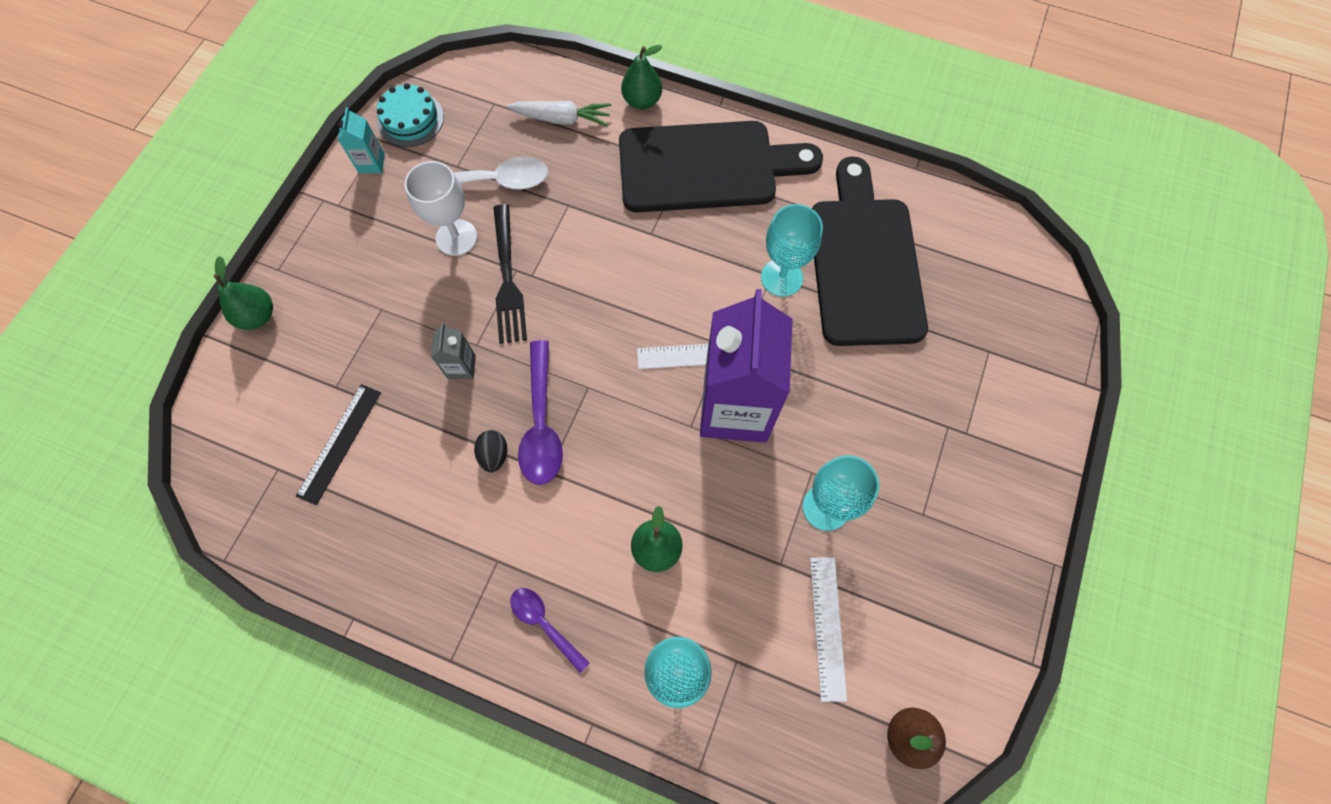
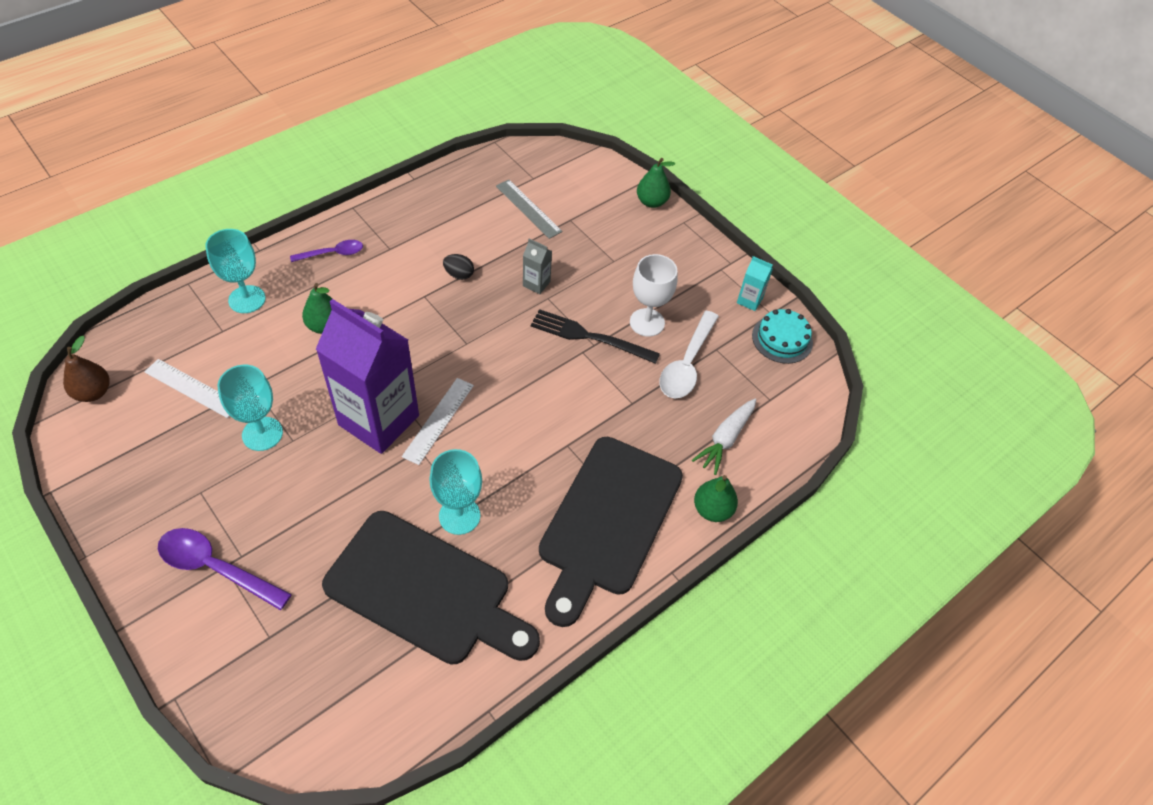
camera: 115 degrees right, 15 degrees down
black ruler [296,384,381,505] -> grey ruler [496,180,562,239]
purple spoon [518,340,563,485] -> purple spoon moved to [158,528,292,610]

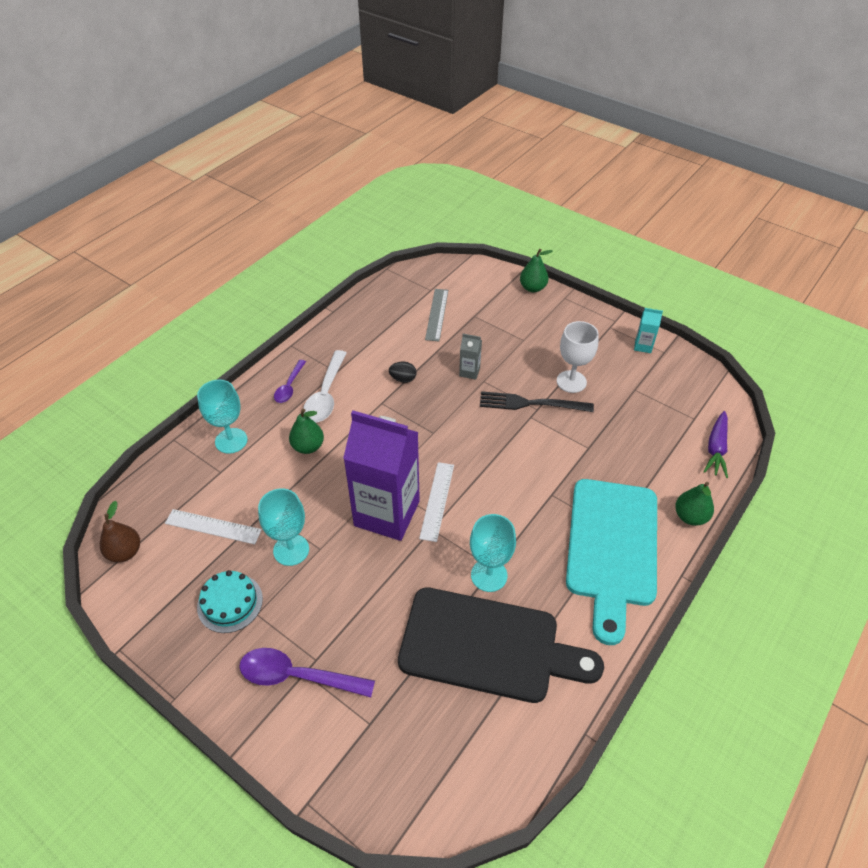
camera: 10 degrees left, 5 degrees down
purple spoon [290,240,363,262] -> purple spoon turned 135 degrees clockwise [274,360,306,403]
grey ruler [496,180,562,239] -> grey ruler turned 60 degrees clockwise [425,289,448,341]
black cutting board [539,437,683,627] -> turquoise cutting board [566,479,657,645]
white spoon [659,311,719,398] -> white spoon moved to [303,350,346,422]
white carrot [692,399,756,475] -> none
turquoise cake [752,309,813,364] -> turquoise cake moved to [197,570,263,633]
none -> purple carrot [703,411,728,478]

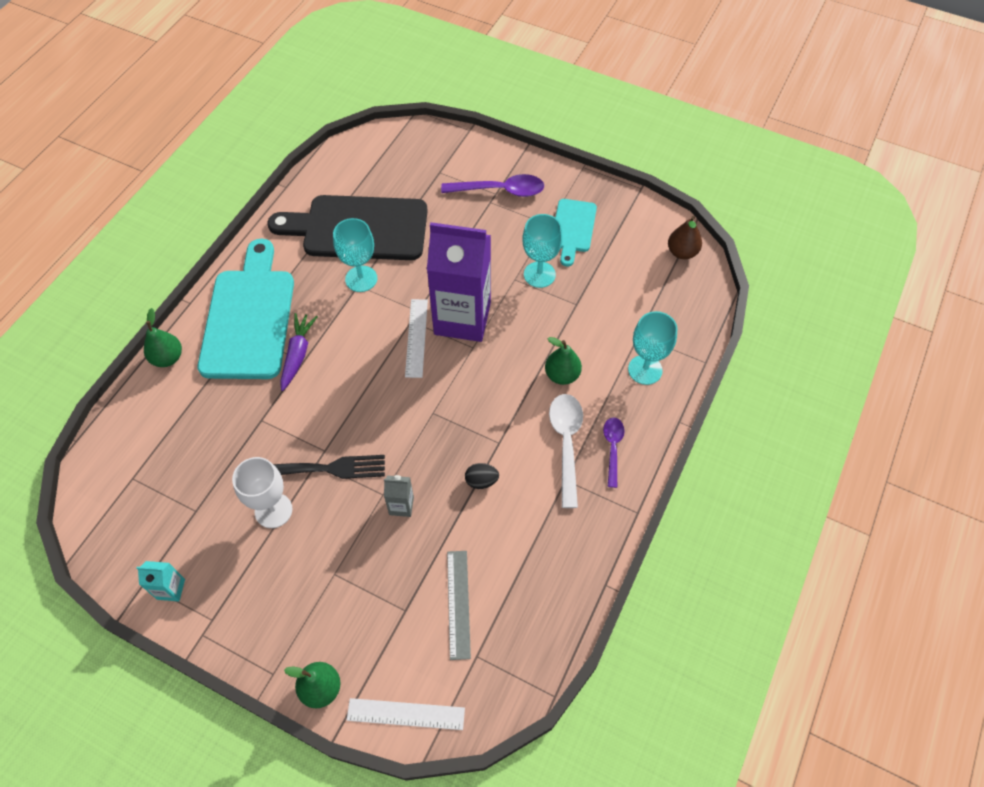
camera: 170 degrees right, 10 degrees up
white ruler [165,509,262,544] -> white ruler moved to [347,698,465,730]
turquoise cake [197,570,263,633] -> turquoise cutting board [555,199,597,266]
purple carrot [703,411,728,478] -> purple carrot moved to [280,313,318,391]

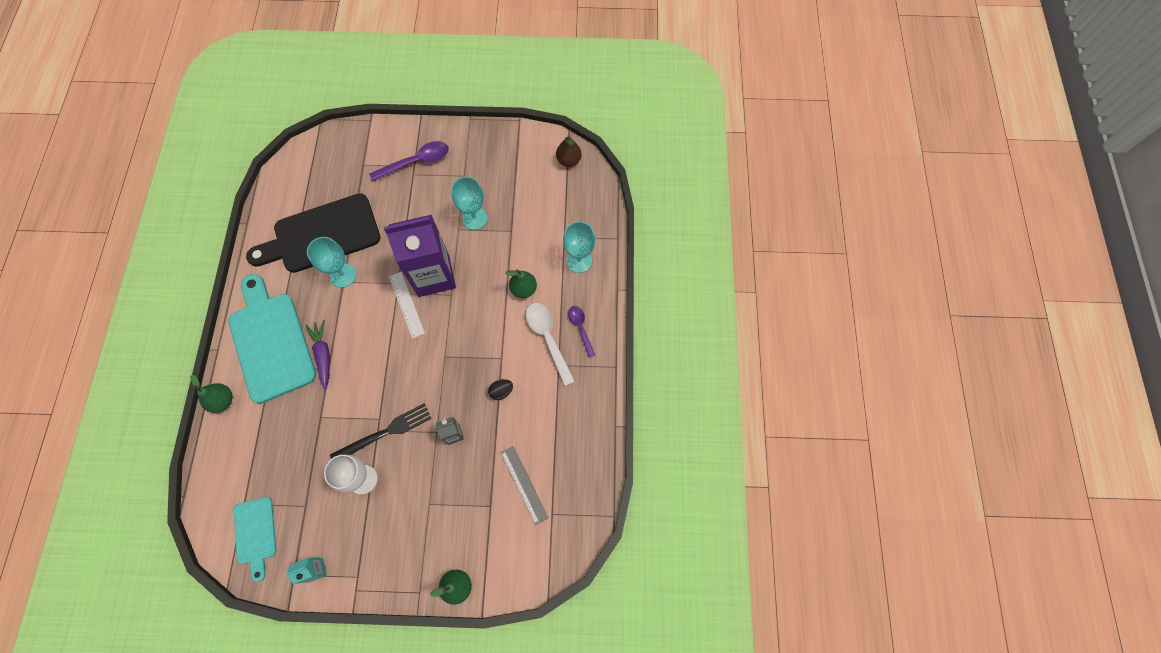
camera: 25 degrees left, 10 degrees up
white ruler [347,698,465,730] -> none
turquoise cutting board [555,199,597,266] -> turquoise cutting board moved to [234,497,276,582]

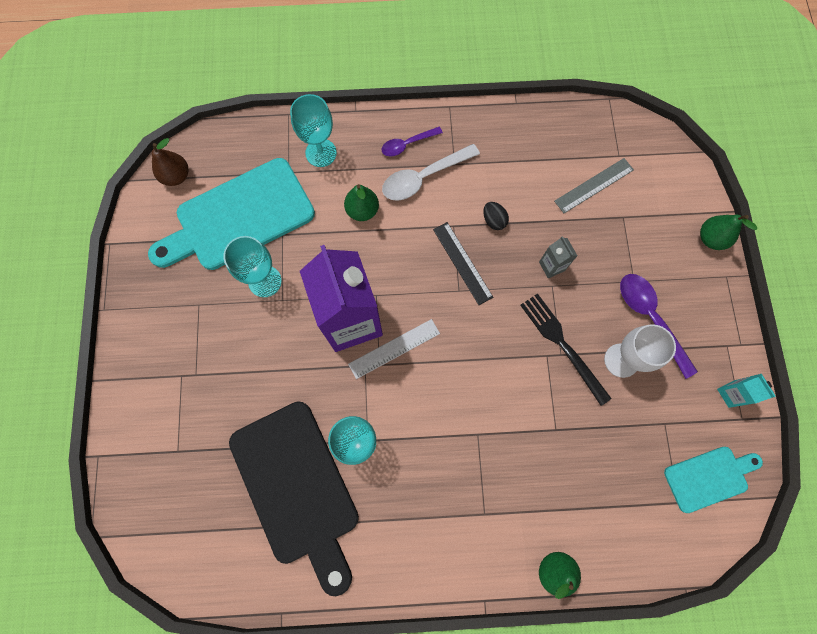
camera: 95 degrees left, 5 degrees up
turquoise cutting board [228,274,316,404] -> turquoise cutting board moved to [148,158,315,270]
purple carrot [306,320,330,389] -> none
purple spoon [369,141,449,181] -> purple spoon moved to [620,274,698,379]
none -> black ruler [433,222,493,305]

